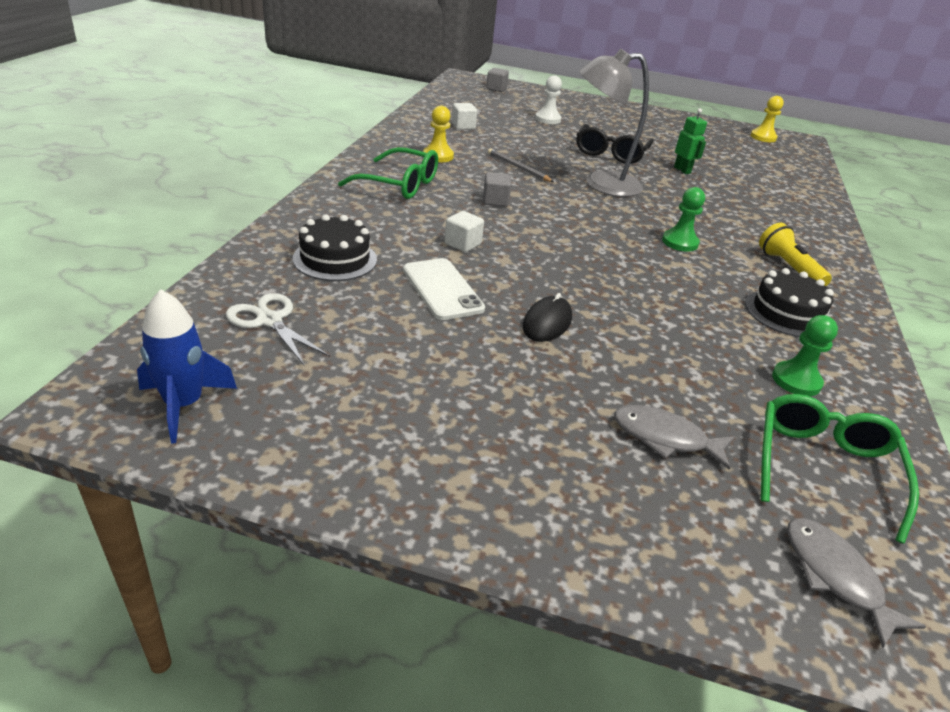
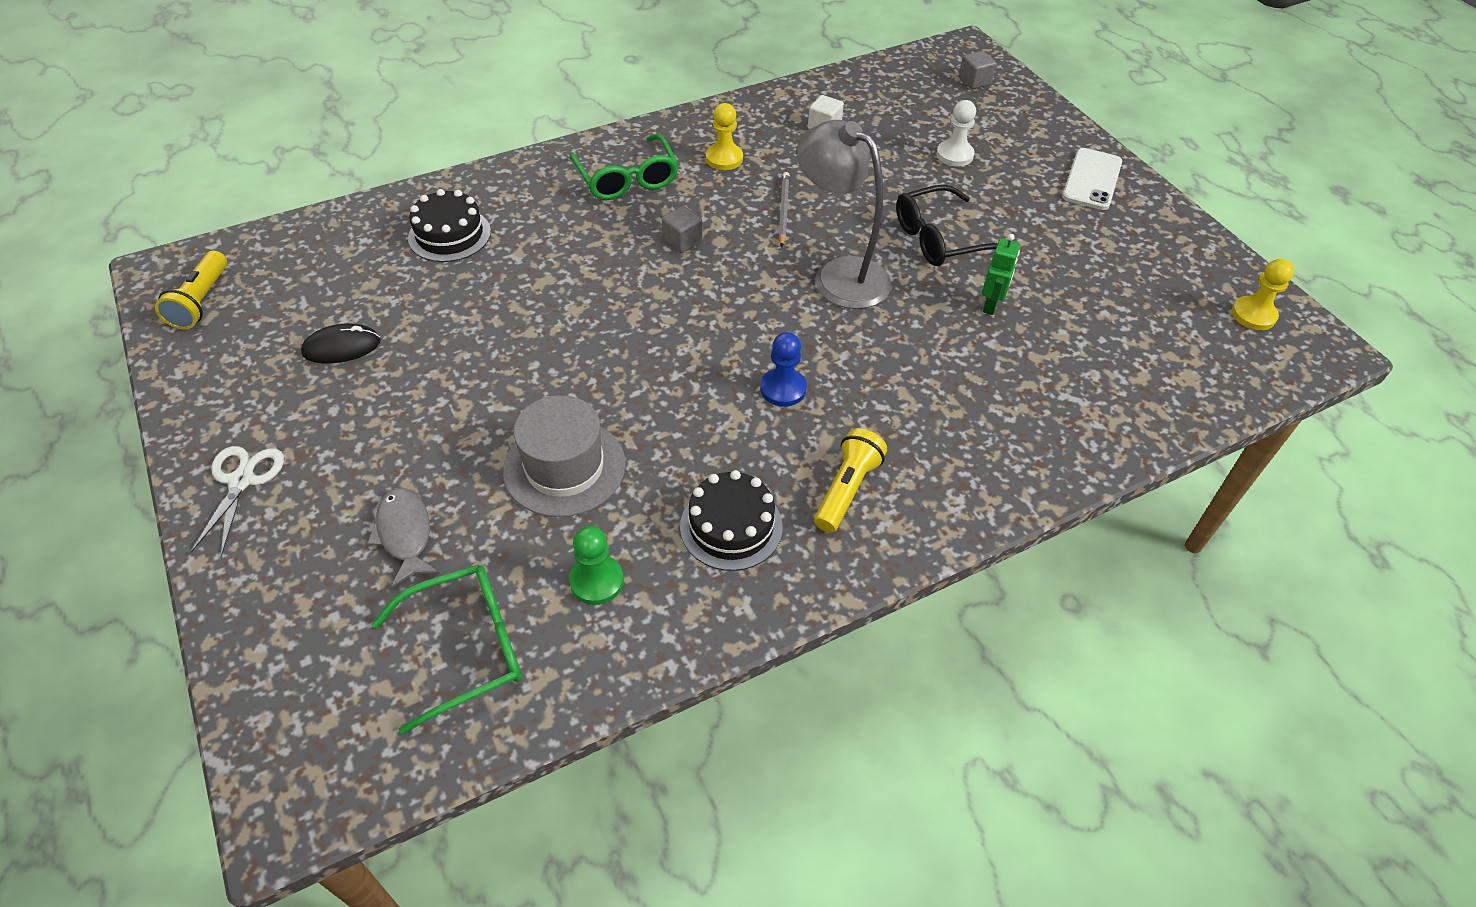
camera: 50 degrees right, 15 degrees up
blue rocket [137,289,237,443] -> yellow flashlight [155,251,227,329]
white scissors [226,293,330,365] -> white scissors moved to [190,446,284,557]
white phone [403,258,485,320] -> white phone moved to [1062,148,1122,210]
white cube [444,211,484,252] -> none
black mouse [522,293,572,342] -> black mouse moved to [301,324,381,364]
green pawn [662,187,705,252] -> blue pawn [760,332,807,407]
grey fish [787,518,926,649] -> none
none -> grey hat [503,395,626,517]

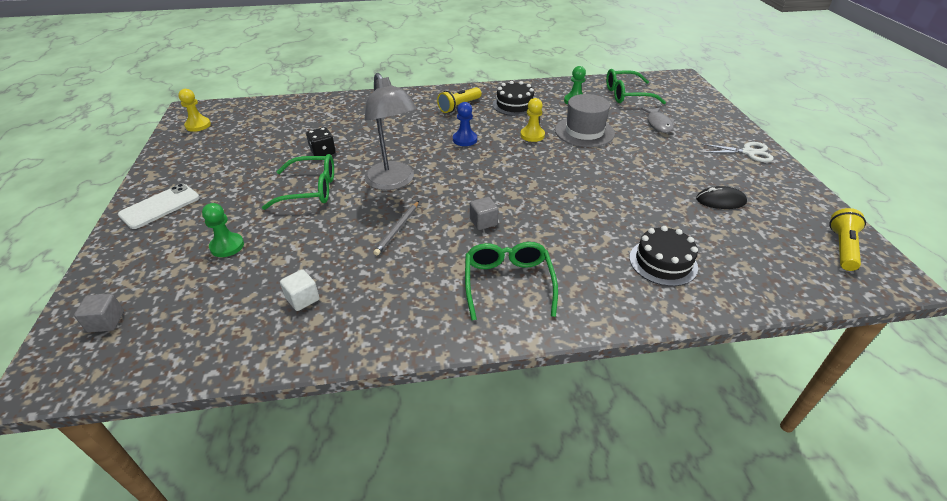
camera: 160 degrees left, 10 degrees down
white scissors [190,446,284,557] -> white scissors turned 105 degrees counterclockwise [701,142,774,162]
yellow pawn [706,103,743,170] -> yellow pawn moved to [520,98,545,142]
black glasses [896,185,998,266] -> green glasses [262,154,334,210]
white pawn [936,100,976,167] -> green pawn [202,203,244,257]
green robot [982,234,1020,315] -> black dice [306,127,336,156]

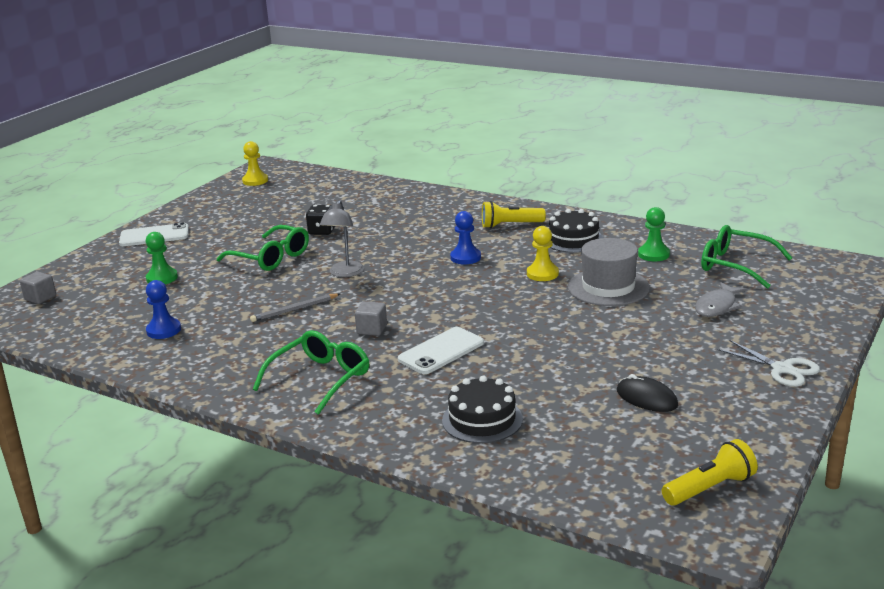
camera: 40 degrees right, 15 degrees down
white cube [280,269,320,311] -> blue pawn [146,280,181,339]
grey lamp [364,73,417,190] -> grey lamp [320,200,364,277], size x0.62
none -> white phone [398,327,484,374]

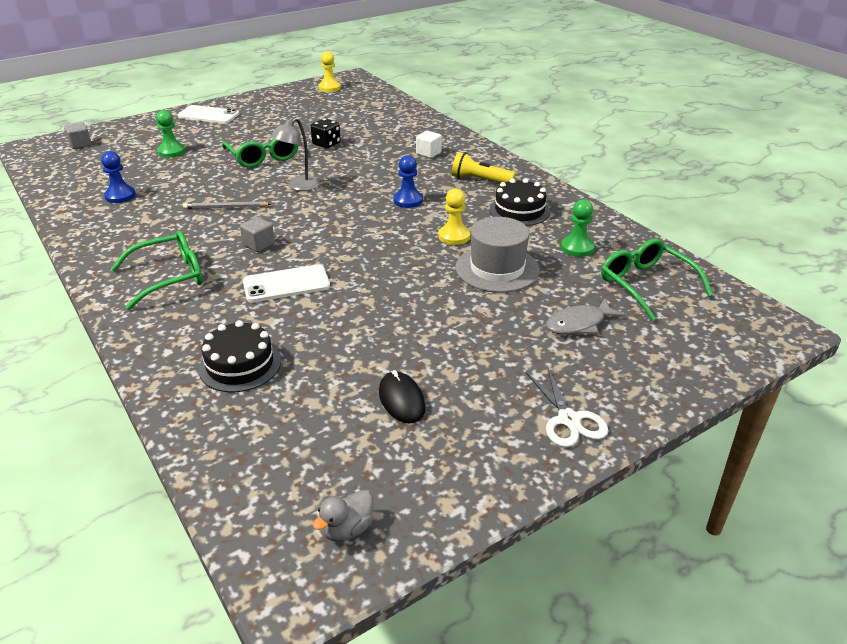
camera: 25 degrees right, 10 degrees up
yellow flashlight [662,439,758,506] -> grey duck [313,490,373,542]
none -> white cube [416,131,442,158]

